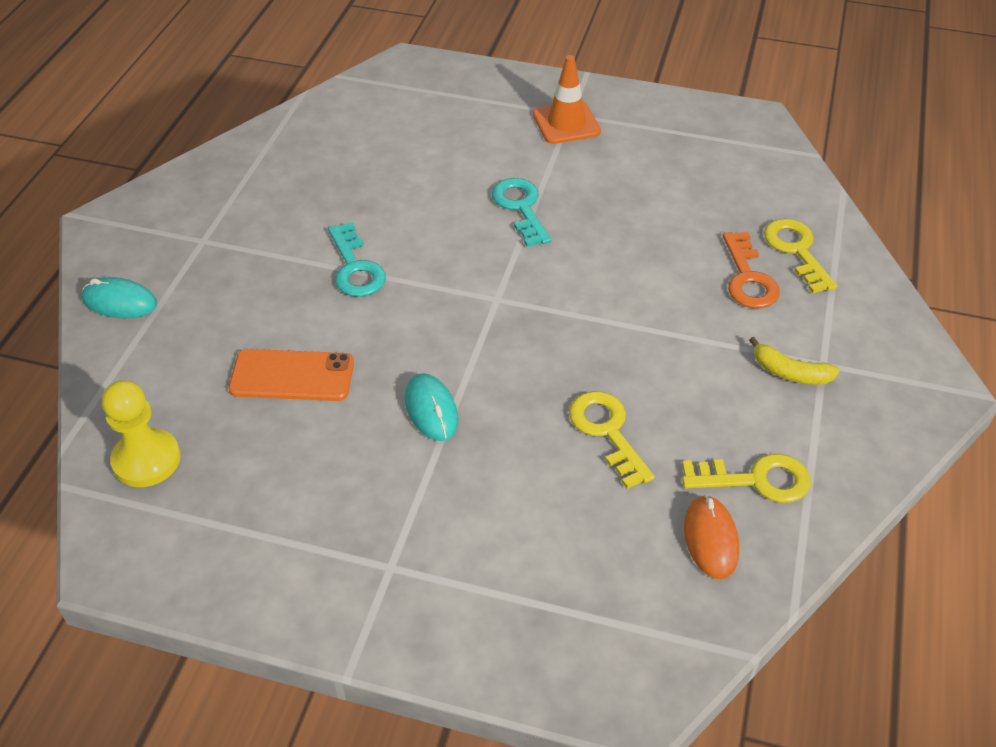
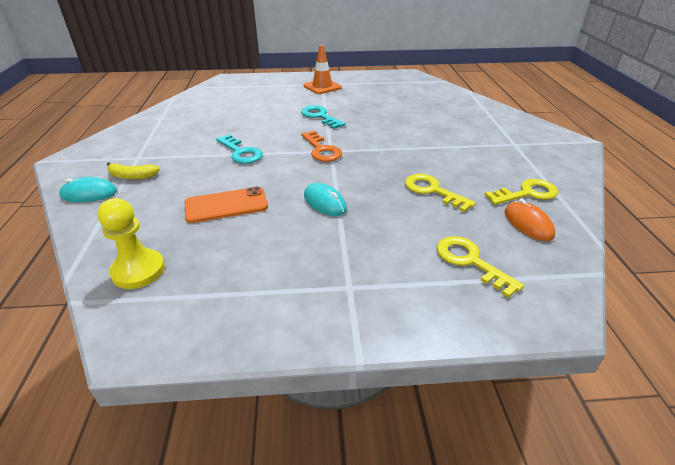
camera: 20 degrees left, 10 degrees down
orange key [723,232,780,308] -> orange key moved to [301,131,342,162]
yellow banana [749,337,840,385] -> yellow banana moved to [107,162,160,179]
yellow key [764,219,837,293] -> yellow key moved to [437,236,524,298]

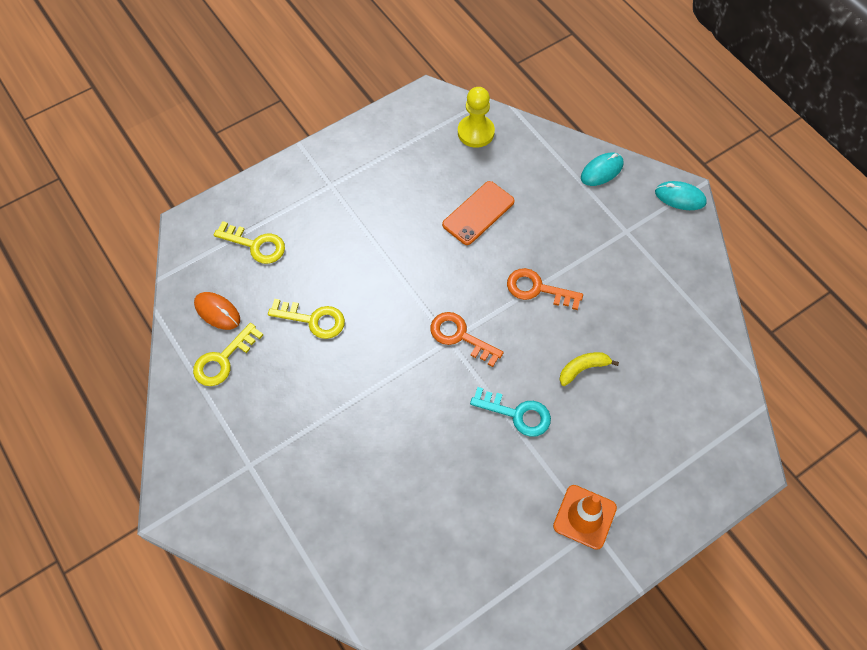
camera: 150 degrees right, 25 degrees up
yellow banana [107,162,160,179] -> yellow banana moved to [559,352,619,386]
turquoise key [216,134,263,164] -> orange key [507,268,583,310]
turquoise mouse [304,183,347,216] -> turquoise mouse moved to [655,181,707,210]

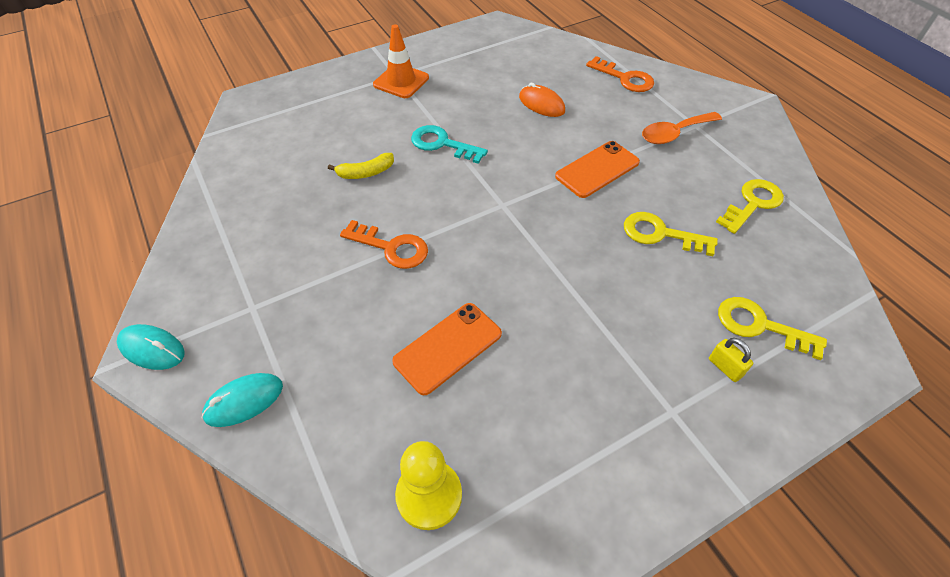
camera: 175 degrees left, 10 degrees down
orange mouse [194,292,240,330] -> orange mouse moved to [519,83,565,117]
orange key [430,312,504,367] -> orange key moved to [586,56,654,92]
none -> orange phone [555,141,640,198]
none -> orange spoon [642,112,722,144]
none -> yellow padlock [709,338,753,382]

